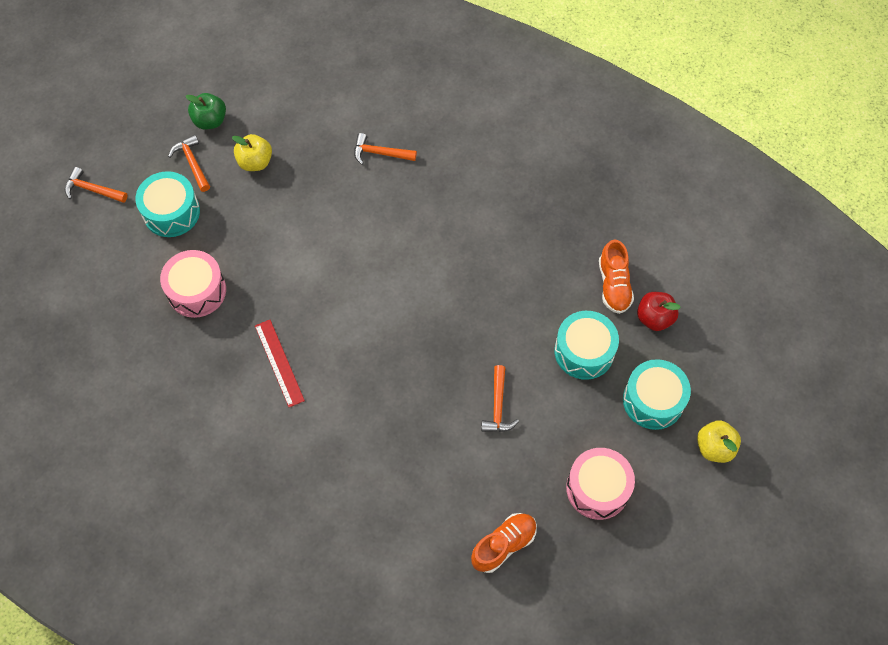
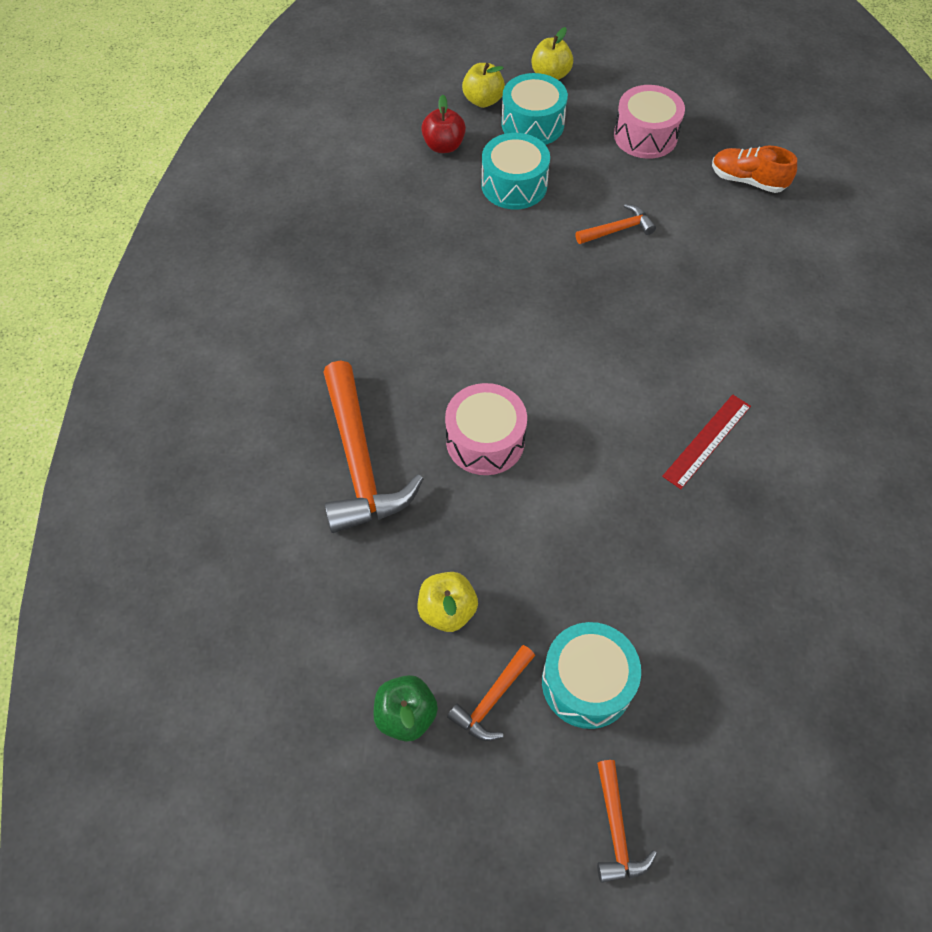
camera: 115 degrees left, 5 degrees down
pink drum [160,250,226,318] -> pink drum moved to [445,383,527,475]
orange hammer [354,133,417,165] -> orange hammer [323,360,423,533], size x2.02
orange shoe [599,240,634,314] -> none
none -> yellow apple [462,63,505,108]

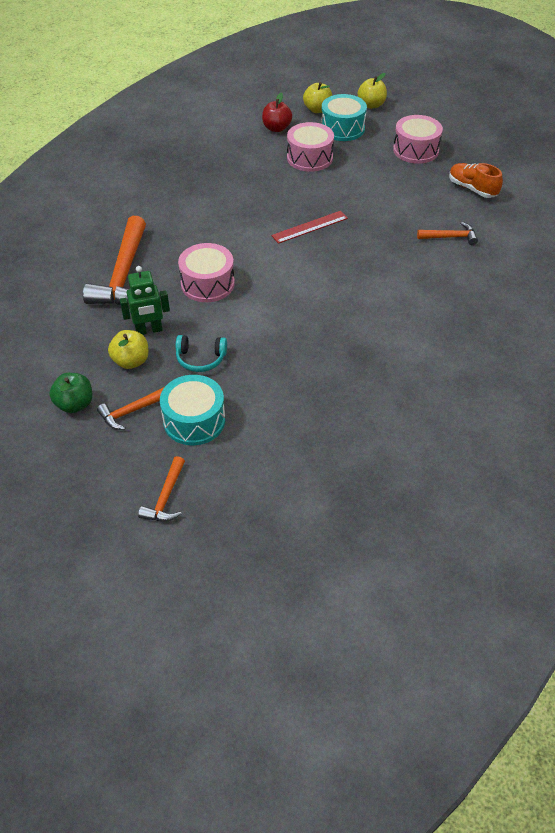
camera: 20 degrees right, 10 degrees down
turquoise drum [481,133,550,209] -> pink drum [287,122,334,172]
orange hammer [575,204,656,244] -> orange hammer moved to [417,222,478,245]
red ruler [662,394,751,489] -> red ruler moved to [271,211,348,244]
none -> green robot [120,266,170,335]
none -> turquoise headphones [176,335,227,372]

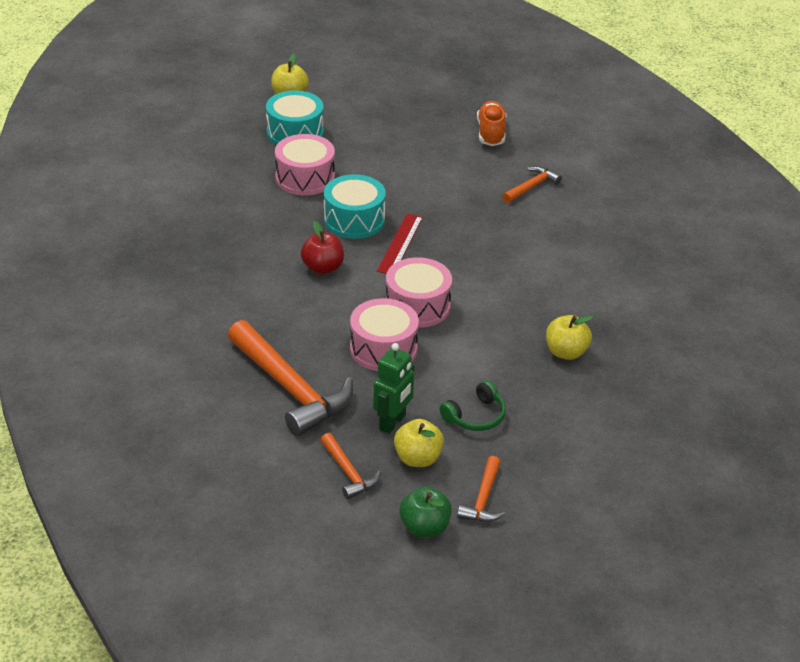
camera: 45 degrees left, 10 degrees down
orange hammer [138,456,185,521] -> orange hammer moved to [320,433,381,499]
turquoise drum [160,375,225,445] -> turquoise drum moved to [324,174,386,239]
turquoise headphones [176,335,227,372] -> green headphones [440,380,506,431]
red apple [262,93,292,132] -> red apple moved to [301,221,344,274]
yellow apple [303,82,332,113] -> yellow apple moved to [546,315,593,360]
pink drum [393,115,443,164] -> pink drum moved to [386,257,452,328]
orange shoe [449,163,503,198] -> orange shoe turned 90 degrees clockwise [477,101,506,146]

